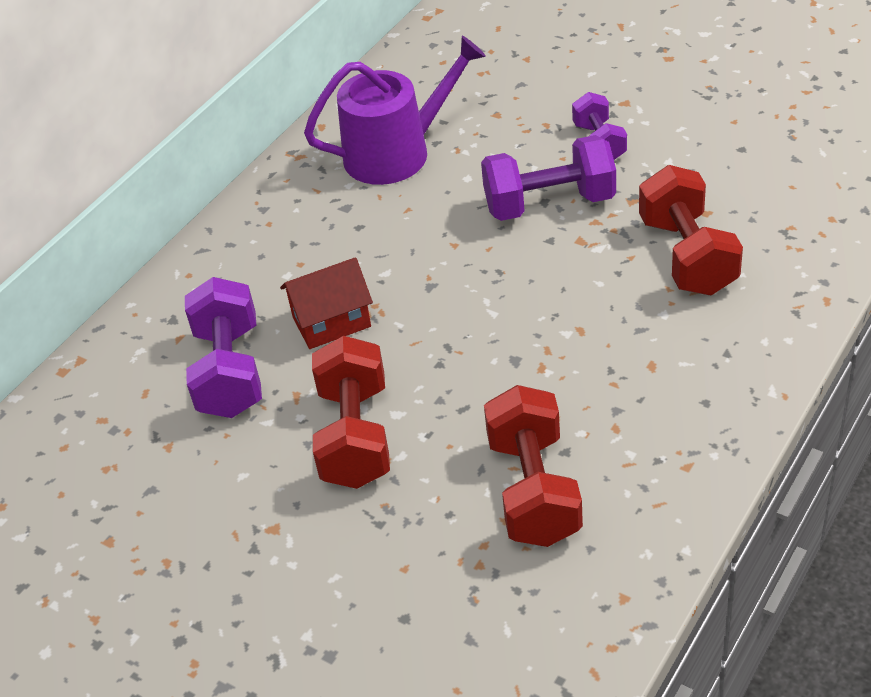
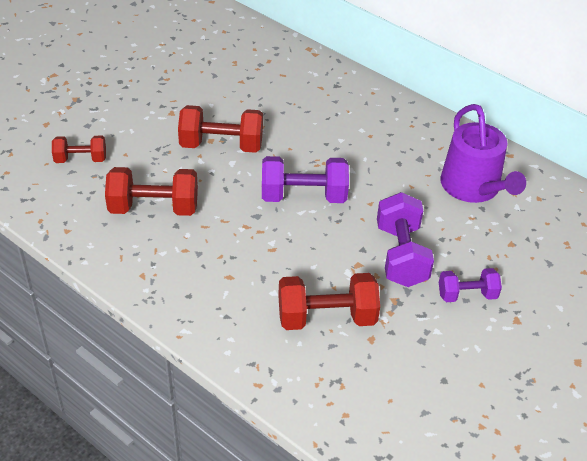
camera: 90 degrees right, 0 degrees up
purple dumbbell [185,277,262,418] -> purple dumbbell moved to [262,156,349,203]
red house [280,257,373,349] -> none
none -> red dumbbell [52,136,106,163]

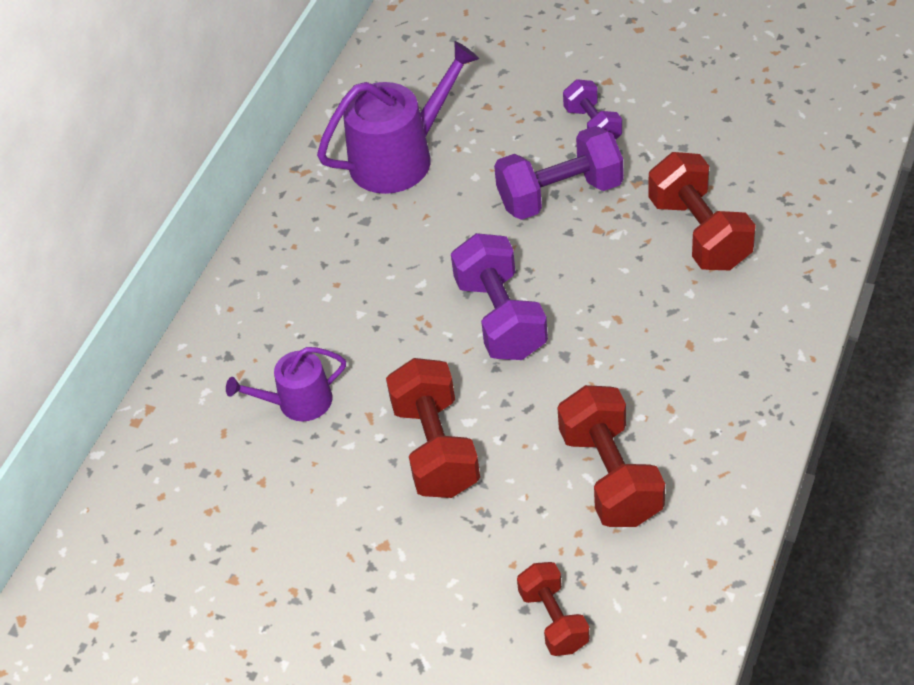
camera: 100 degrees left, 5 degrees up
none -> purple watering can [226,347,346,422]

